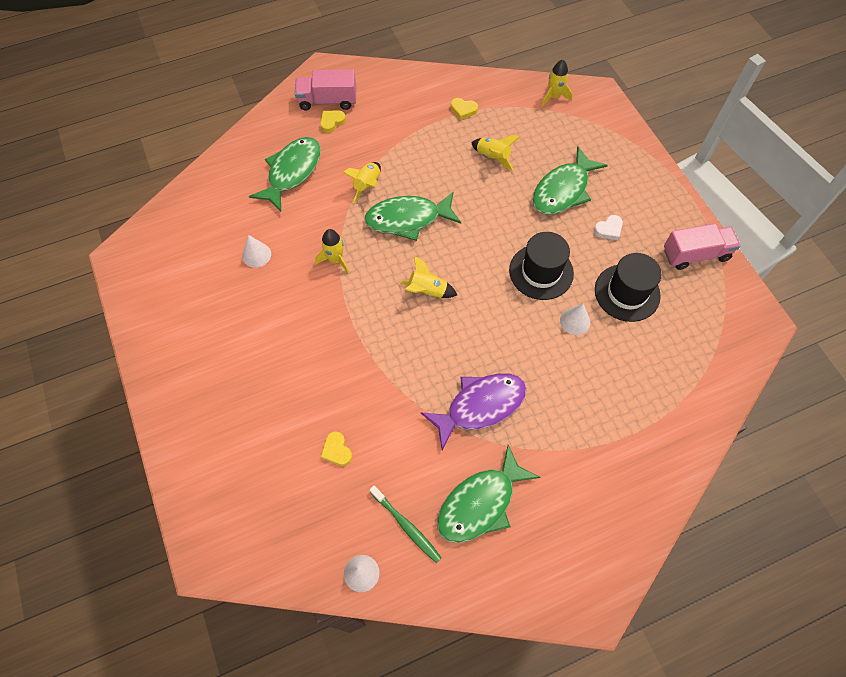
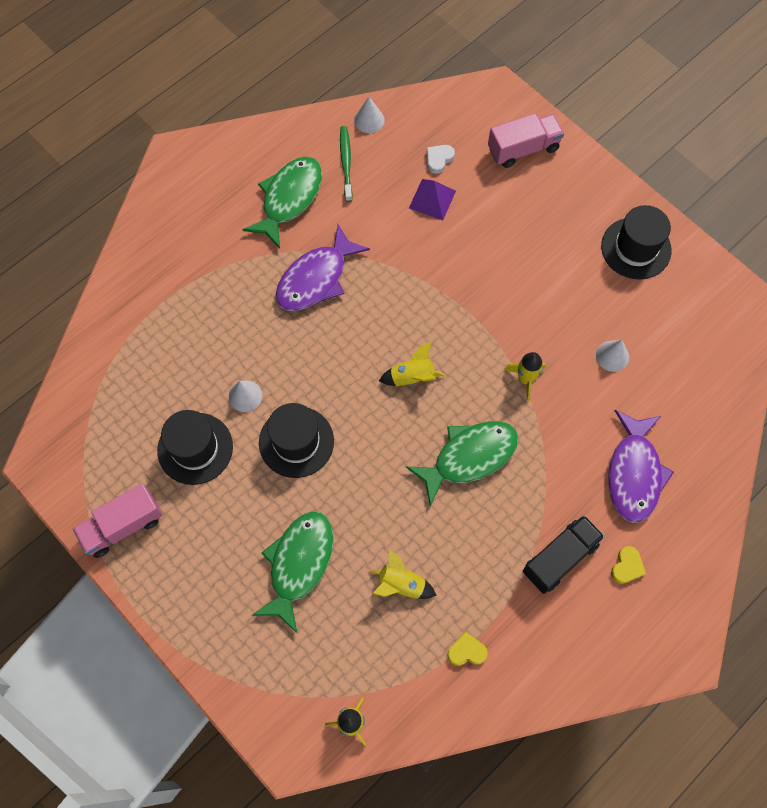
camera: 160 degrees right, 5 degrees up
green fish [249,137,321,212] -> purple fish [608,410,674,523]
pink truck [295,69,356,110] -> pink truck moved to [488,113,564,168]
yellow heart [321,432,352,466] -> purple pyramid [409,179,456,220]
yellow rocket [343,162,381,203] -> none
green toothbrush [370,486,442,563] -> green toothbrush turned 60 degrees clockwise [340,126,352,202]
white heart [594,215,623,240] -> white heart moved to [427,145,455,174]
none -> black truck [523,515,605,594]
none -> black hat [601,205,671,280]

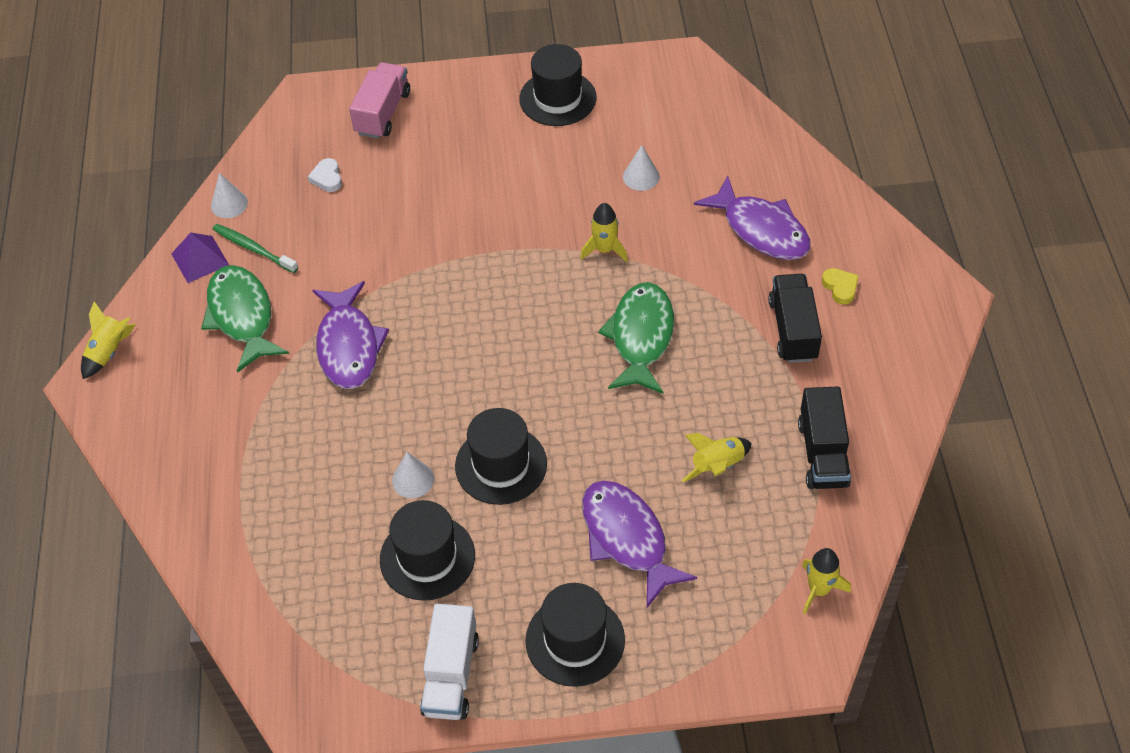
camera: 50 degrees left, 15 degrees down
pink truck [73,483,163,558] -> white truck [420,604,479,720]
green fish [252,511,334,634] -> purple fish [582,481,697,608]
yellow rocket [379,342,445,386] -> yellow rocket moved to [81,301,136,379]
purple pyramid [409,179,456,220] -> purple pyramid moved to [171,233,229,283]
yellow heart [448,632,488,666] -> black truck [798,387,851,489]
none -> black hat [525,583,625,687]

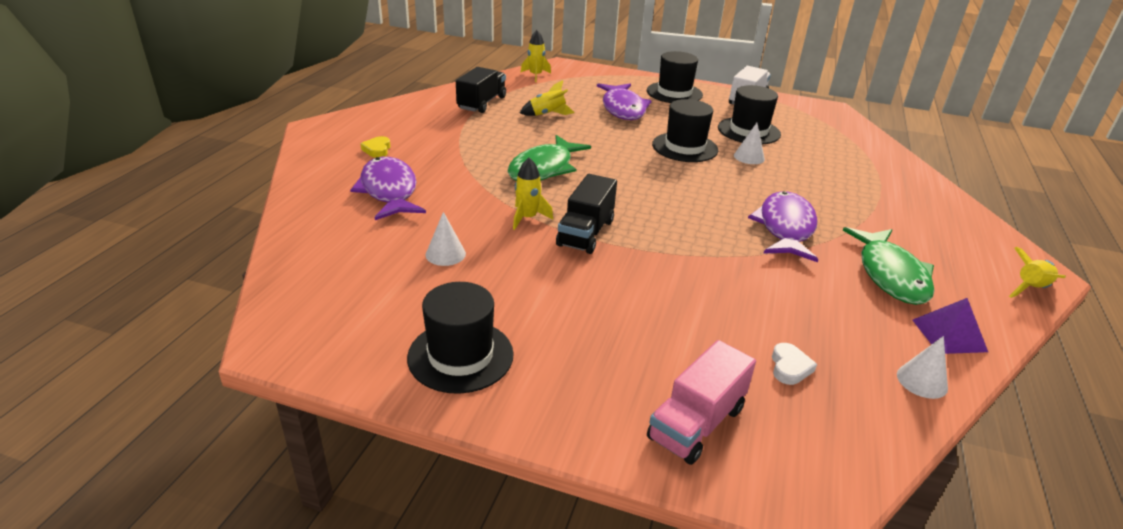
camera: 160 degrees left, 20 degrees down
green toothbrush [213,224,298,273] -> none
black truck [768,274,822,363] -> black truck moved to [556,174,617,254]

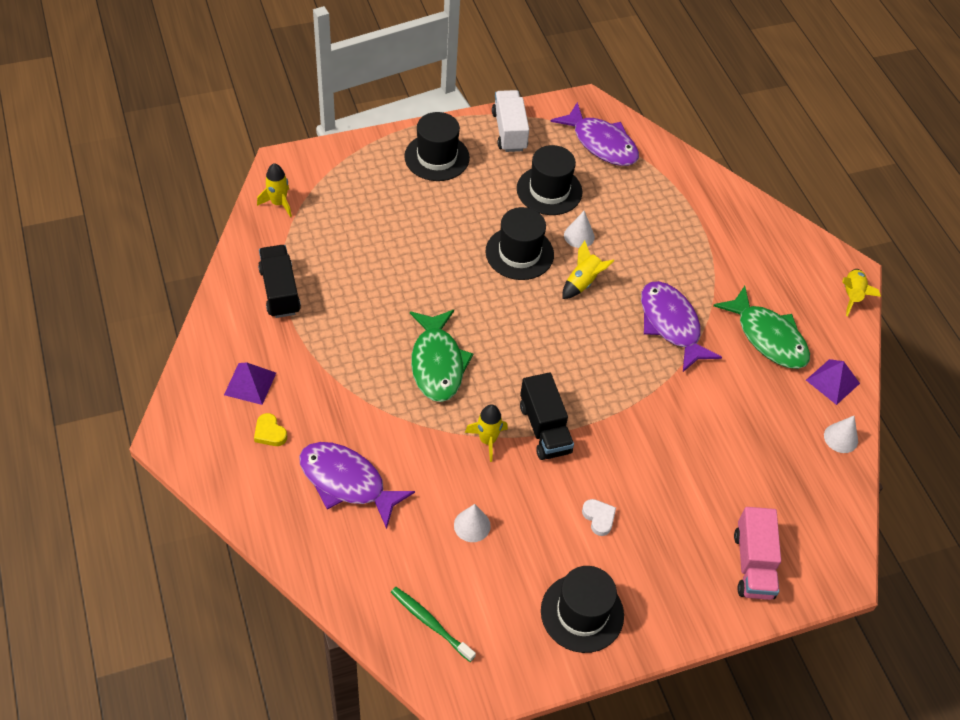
camera: 40 degrees left, 20 degrees up
yellow rocket [520,80,575,116] -> yellow rocket moved to [562,241,614,299]
purple fish [597,83,652,120] -> purple fish moved to [551,102,639,166]
white heart [772,343,817,385] -> white heart moved to [582,499,616,536]
none -> purple pyramid [224,362,276,405]
none -> green toothbrush [391,587,476,662]

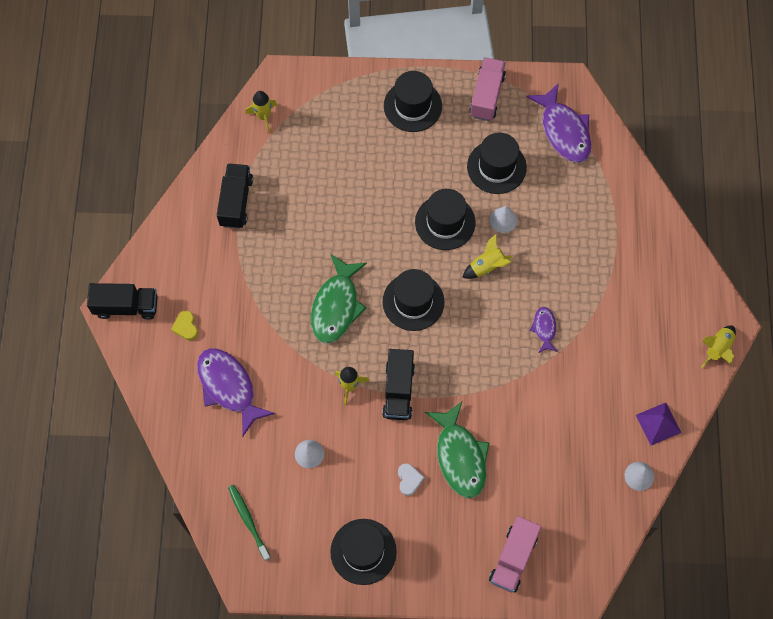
camera: 25 degrees right, 15 degrees up
purple pyramid [224,362,276,405] -> none
white truck [492,90,529,152] -> pink truck [469,57,506,121]
purple fish [641,281,722,372] -> purple fish [530,307,558,353], size x0.51
green fish [713,286,810,369] -> green fish moved to [425,402,489,498]
none -> black truck [87,283,158,320]
none -> black hat [383,269,444,331]

